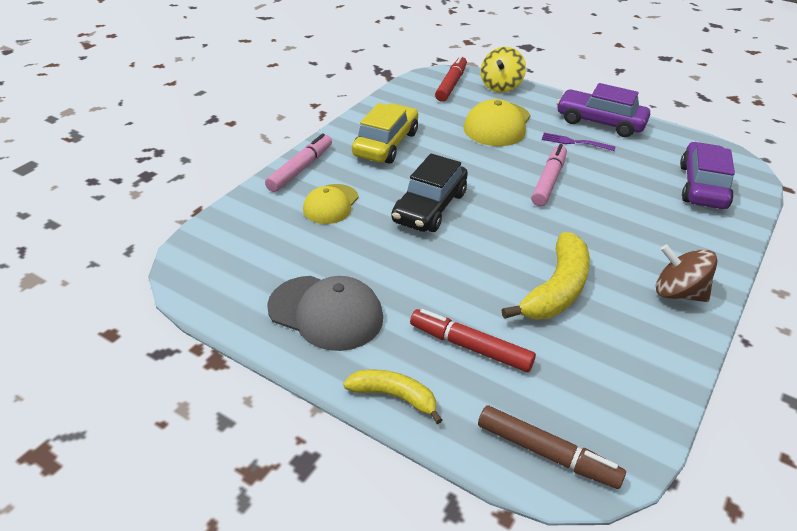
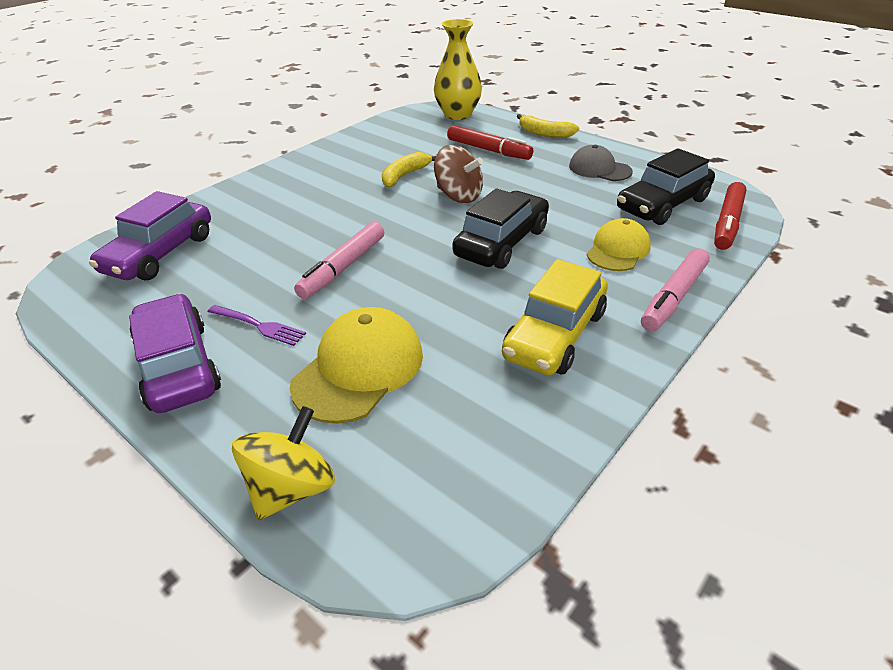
camera: 170 degrees left, 0 degrees up
grey cap [267,276,383,351] -> grey cap [569,145,633,181], size x0.66
red marker [435,55,467,102] -> red marker moved to [714,182,746,250]
brown marker [478,405,626,489] -> yellow vase [434,19,482,120]
yellow banana [502,232,590,320] -> yellow banana [382,152,436,187], size x0.61
purple car [557,83,650,137] -> purple car turned 150 degrees counterclockwise [129,294,221,413]
brown spinning top [656,244,718,302] -> brown spinning top moved to [434,145,483,203]
none -> black car [617,148,715,225]

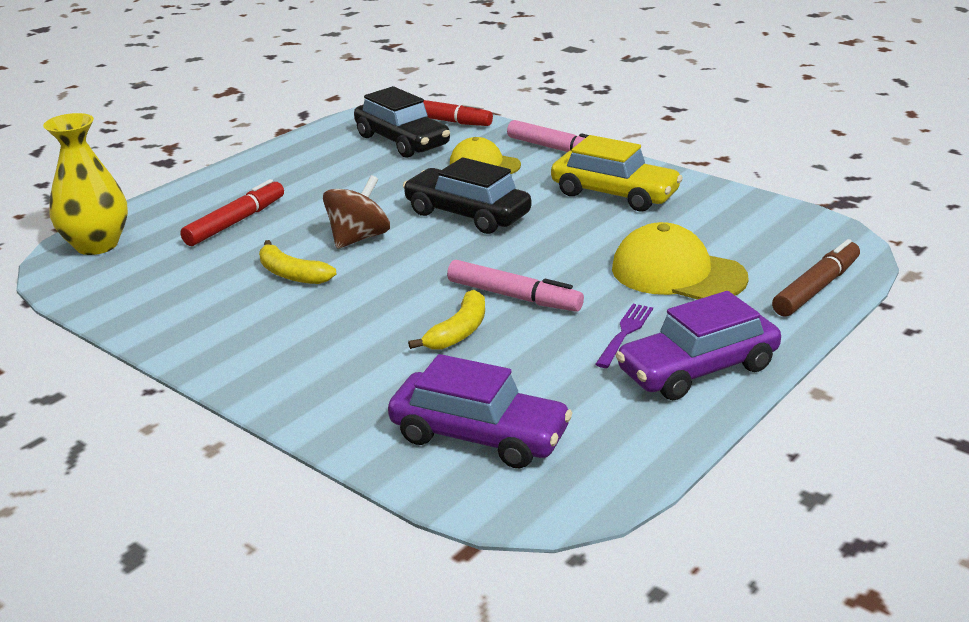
camera: 90 degrees left, 10 degrees down
yellow spinning top [232,406,335,520] -> brown marker [772,239,860,317]
yellow banana [517,114,579,138] -> yellow banana moved to [408,290,485,350]
grey cap [569,145,633,181] -> none

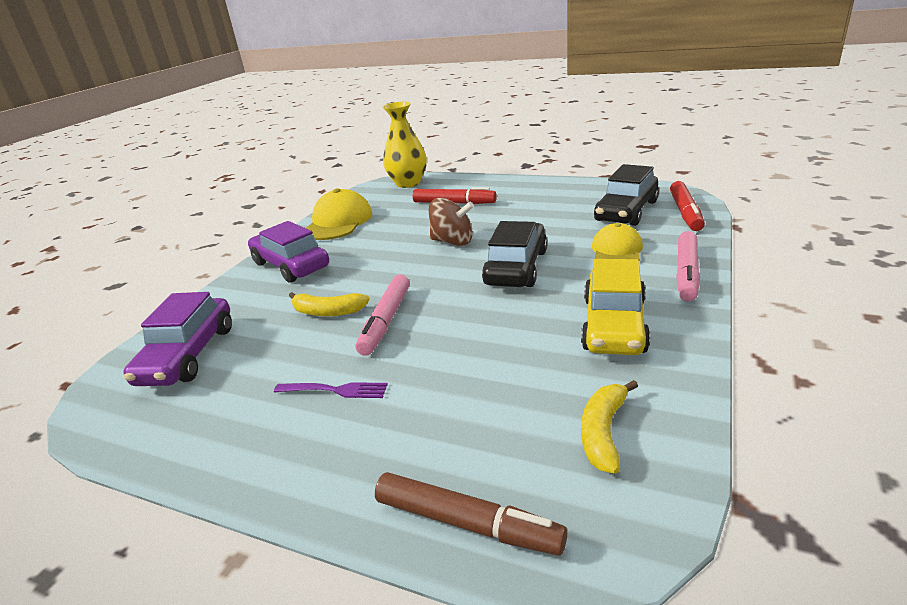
camera: 75 degrees right, 0 degrees up
yellow banana [259,240,336,284] -> yellow banana moved to [581,380,638,474]
yellow cap [612,222,749,300] -> yellow cap moved to [306,188,372,240]
purple car [616,291,781,400] -> purple car moved to [248,221,329,283]

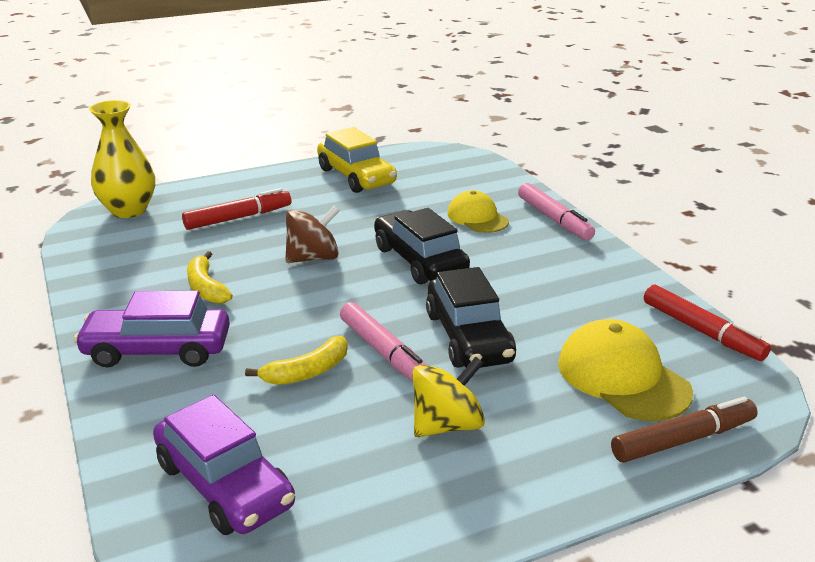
camera: 50 degrees left, 0 degrees up
purple fork [274,382,388,398] -> yellow spinning top [413,356,485,437]
yellow cap [306,188,372,240] -> yellow cap moved to [558,319,693,421]
yellow car [581,259,650,355] -> yellow car moved to [317,127,397,193]
yellow banana [581,380,638,474] -> yellow banana moved to [187,251,233,304]
black car [594,164,659,226] -> black car moved to [426,267,516,368]
red marker [670,181,705,231] -> red marker moved to [644,285,771,361]

